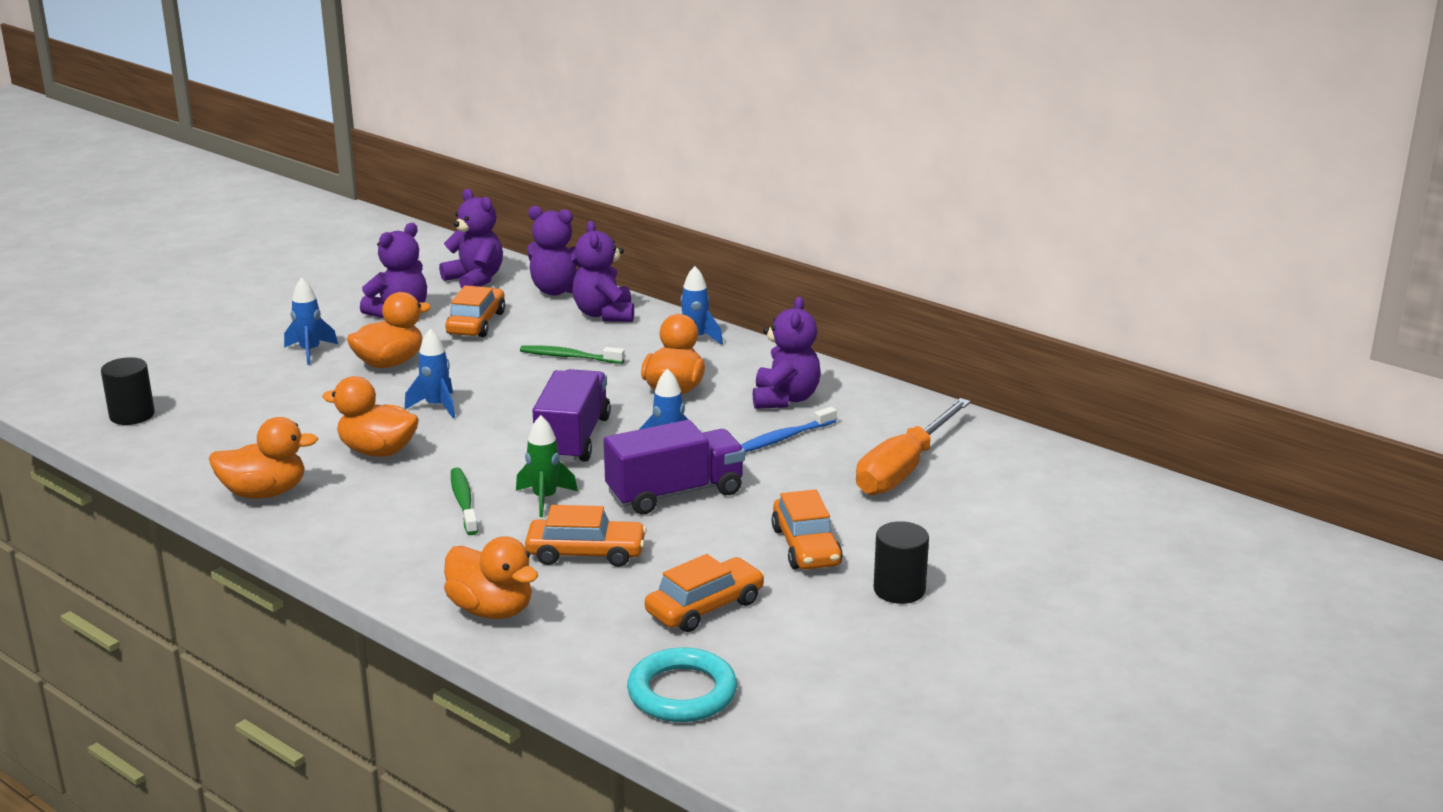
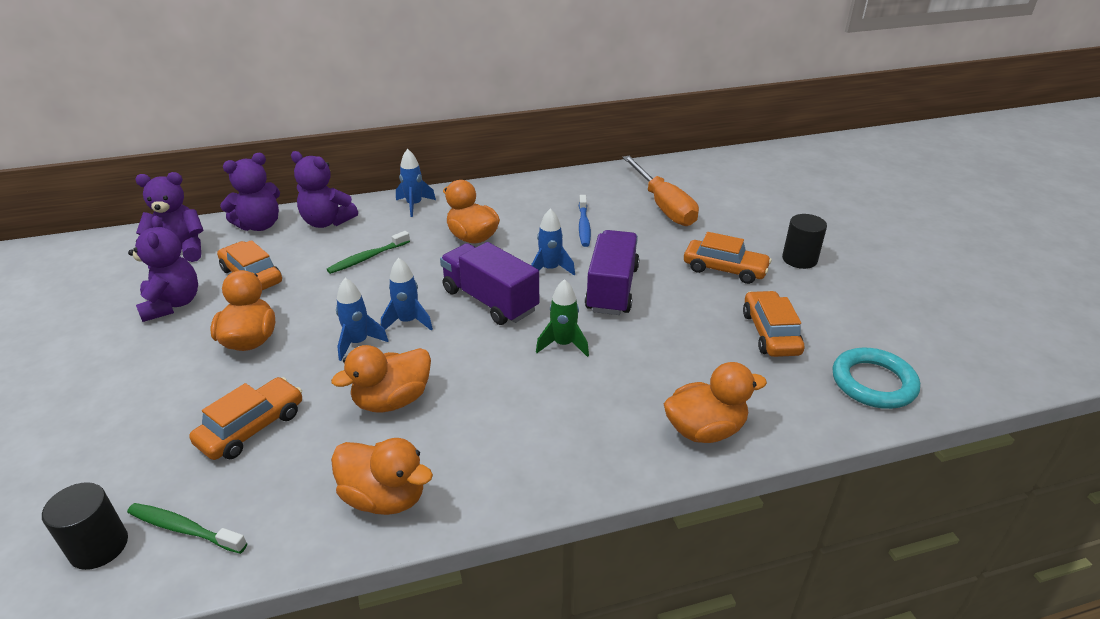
camera: 55 degrees left, 10 degrees up
orange duck [209,417,318,499] -> orange duck turned 90 degrees clockwise [331,438,433,515]
blue rocket [284,277,338,365] -> blue rocket moved to [381,258,433,331]
green toothbrush [451,467,478,535] -> green toothbrush moved to [127,503,247,554]
orange car [525,505,647,567] -> orange car moved to [189,377,302,460]
purple teddy bear [753,297,821,409] -> none

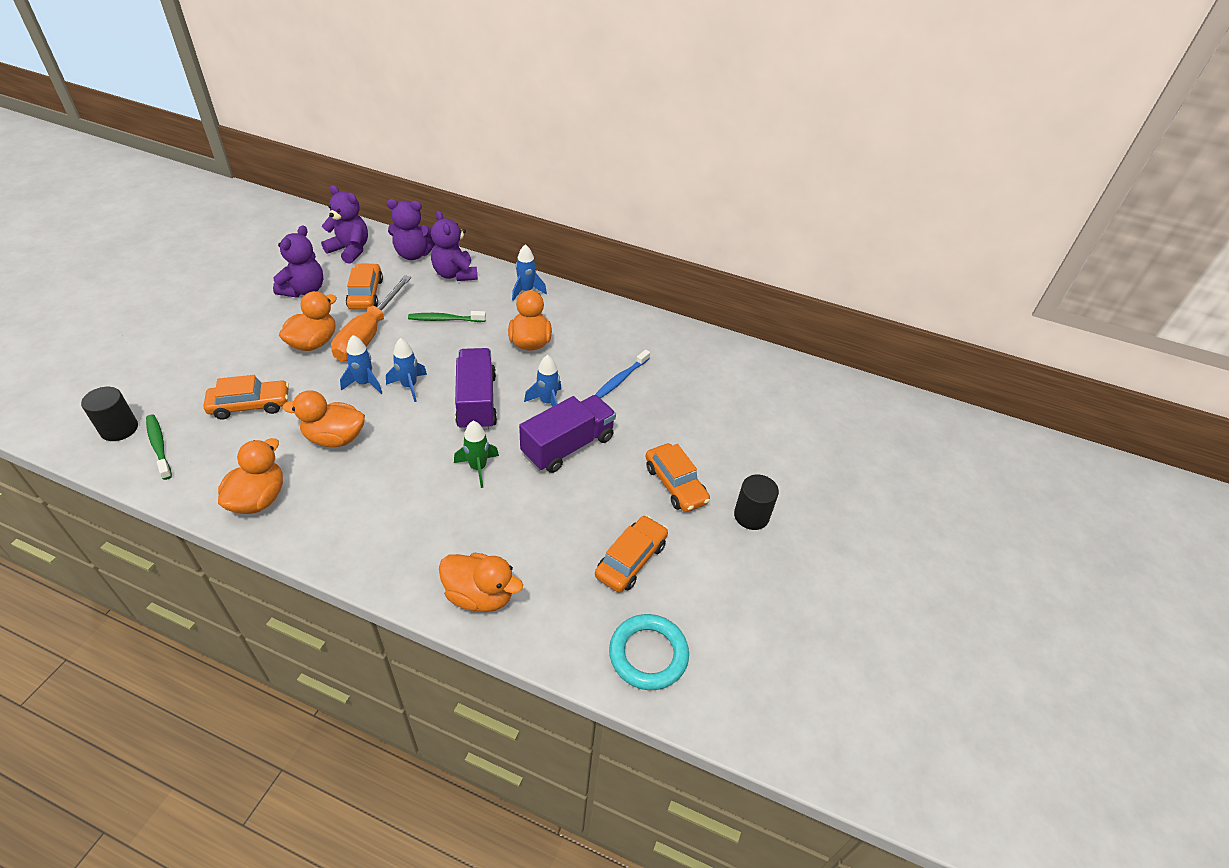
camera: 35 degrees right, 10 degrees up
orange duck [331,438,433,515] -> orange duck turned 135 degrees counterclockwise [218,438,283,514]
orange screwdriver [622,156,699,226] -> orange screwdriver moved to [331,275,411,361]

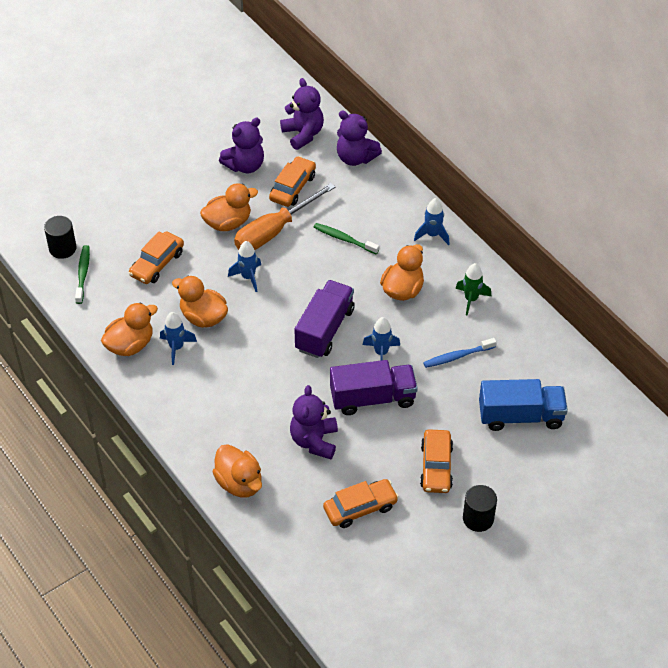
camera: 35 degrees right, 5 degrees up
orange car [204,375,289,419] -> orange car turned 105 degrees clockwise [129,231,184,284]
blue rocket [386,338,427,402] -> blue rocket moved to [160,312,197,365]
purple teddy bear [431,211,478,281] -> purple teddy bear moved to [290,385,338,459]
green rocket [454,421,499,488] -> green rocket moved to [456,263,491,316]
turquoise ring [609,614,689,690] -> none
none -> blue truck [479,379,568,431]

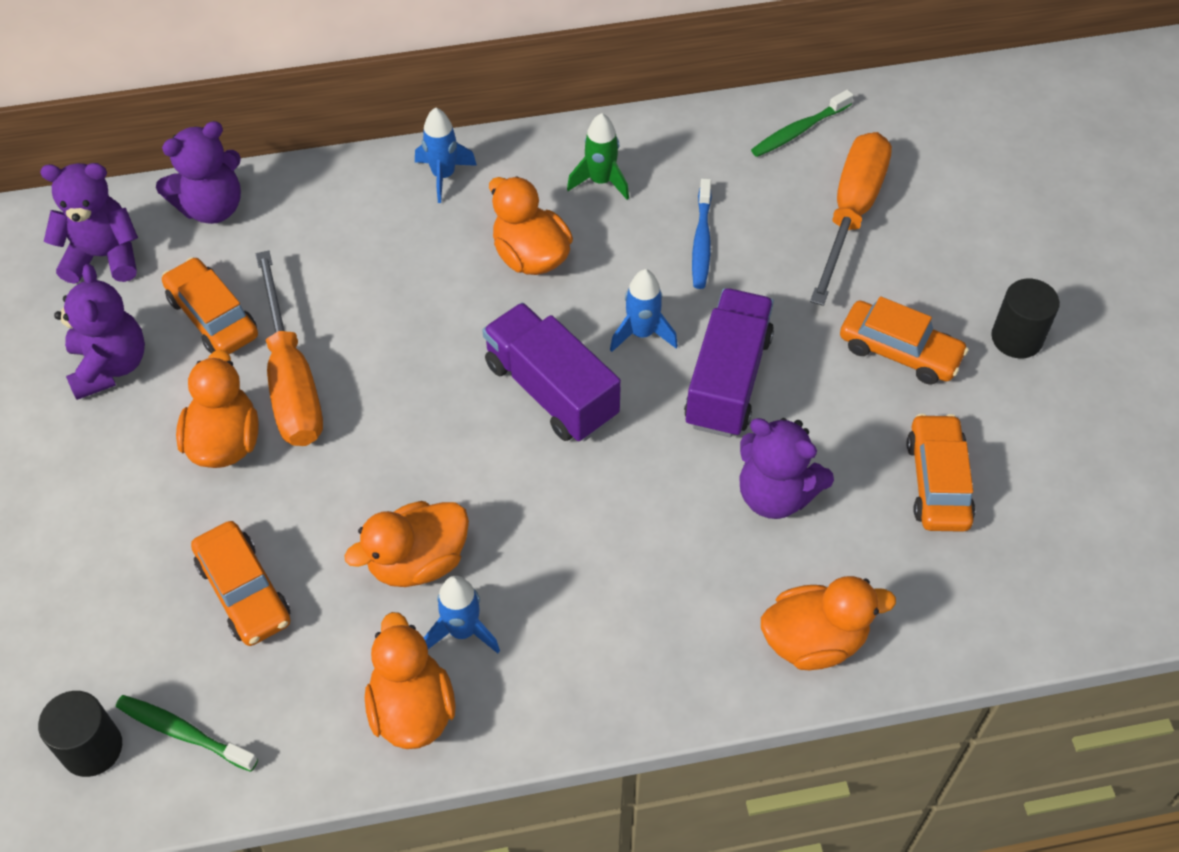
camera: 65 degrees left, 5 degrees up
blue rocket [228,241,261,292] -> none
green toothbrush [314,223,379,254] -> green toothbrush moved to [751,90,853,157]
blue truck [479,379,568,431] -> orange screwdriver [810,132,892,306]

